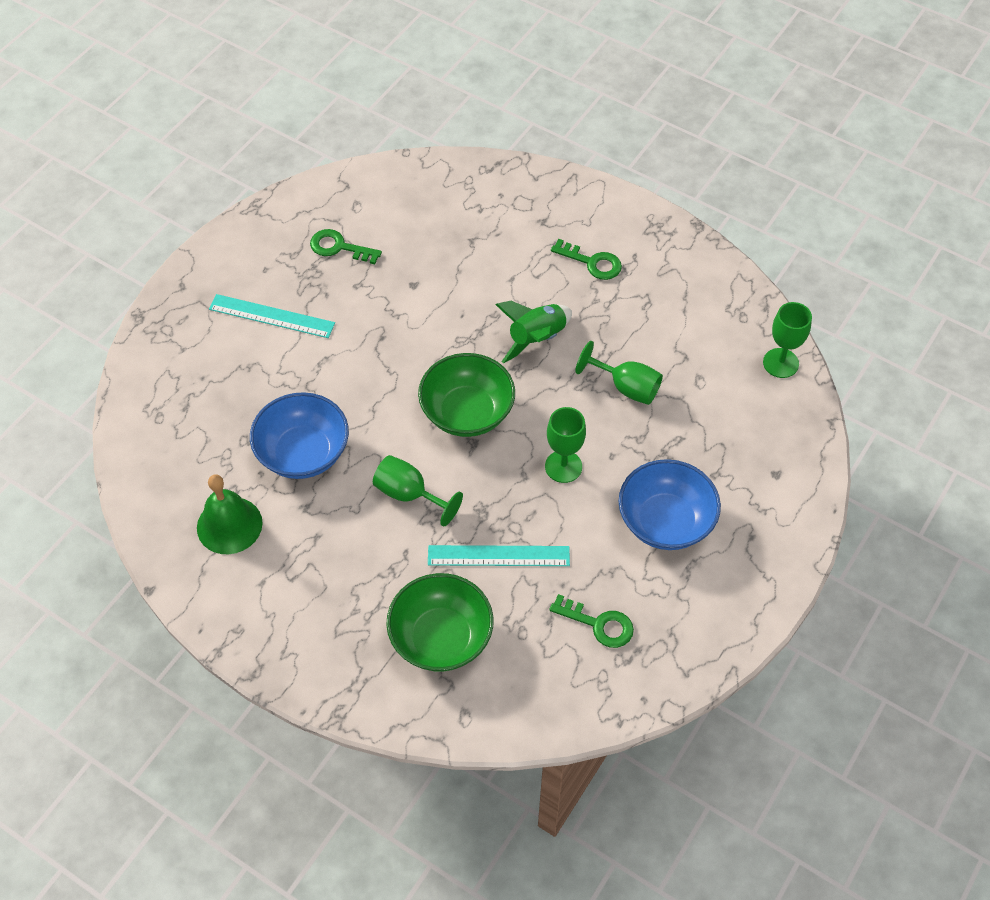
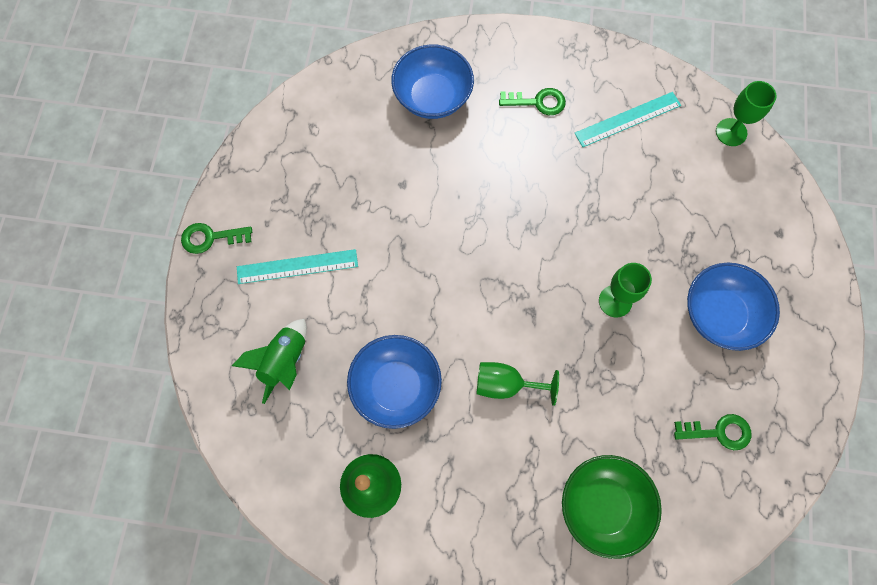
camera: 25 degrees left, 15 degrees up
green key [310,229,382,264] -> green key moved to [181,223,252,254]
green bowl [418,353,515,437] -> none
turquoise ruler [428,545,570,566] -> turquoise ruler moved to [575,92,681,147]
green rocket [495,301,572,364] -> green rocket moved to [232,319,307,404]
green goblet [575,341,663,405] -> none
none -> blue bowl [391,45,474,119]

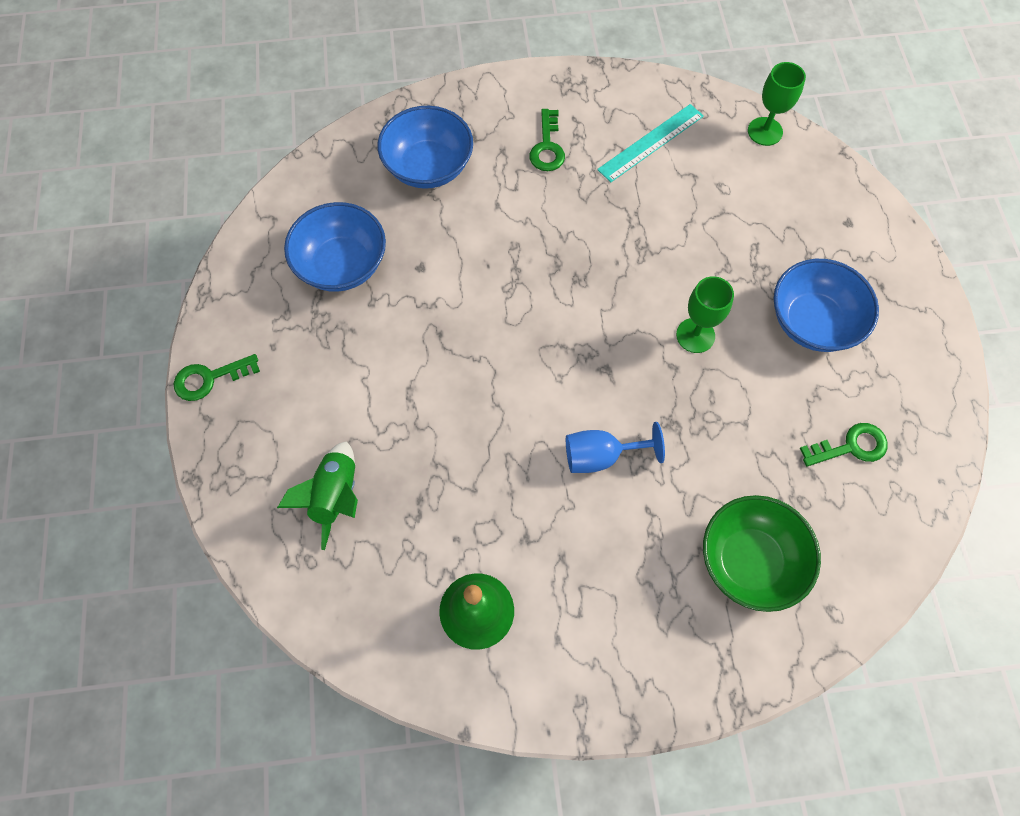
camera: 15 degrees left, 5 degrees down
turquoise ruler [237,249,358,284] -> none
blue bowl [347,335,442,429] -> blue bowl moved to [284,202,386,292]
green goblet [477,362,559,406] -> blue goblet [566,422,665,473]
green key [499,88,566,115] -> green key turned 105 degrees clockwise [529,109,565,171]

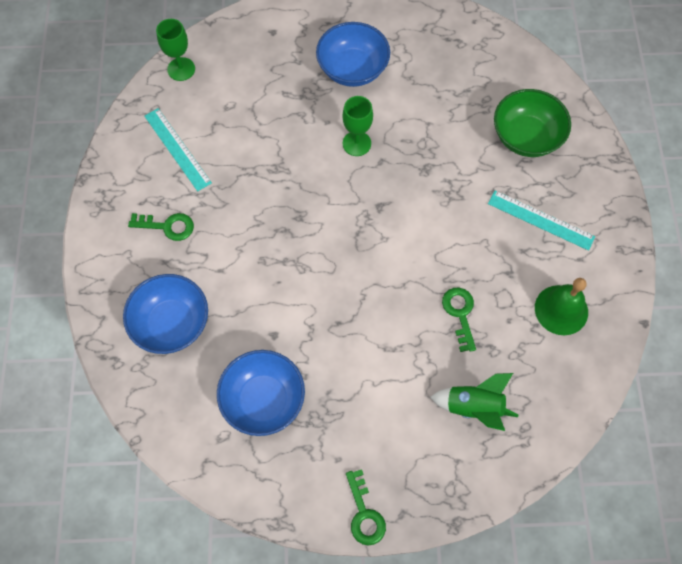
camera: 85 degrees left, 0 degrees up
blue goblet [566,422,665,473] -> none
green key [800,423,888,466] -> green key moved to [442,288,476,352]
none -> turquoise ruler [488,191,595,251]

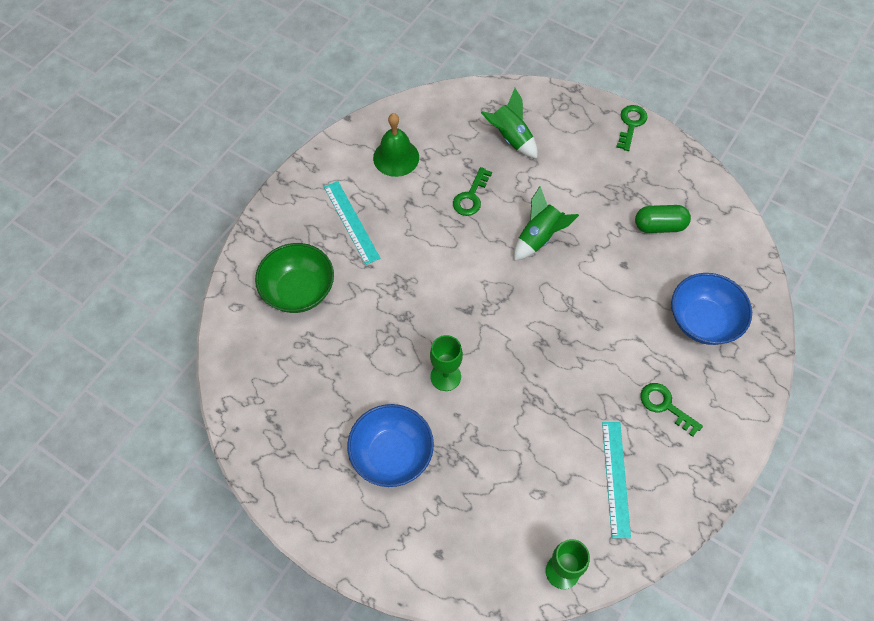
camera: 145 degrees left, 5 degrees down
blue bowl [217,350,305,436] -> green capsule [635,205,691,233]
none -> green rocket [514,186,579,261]

